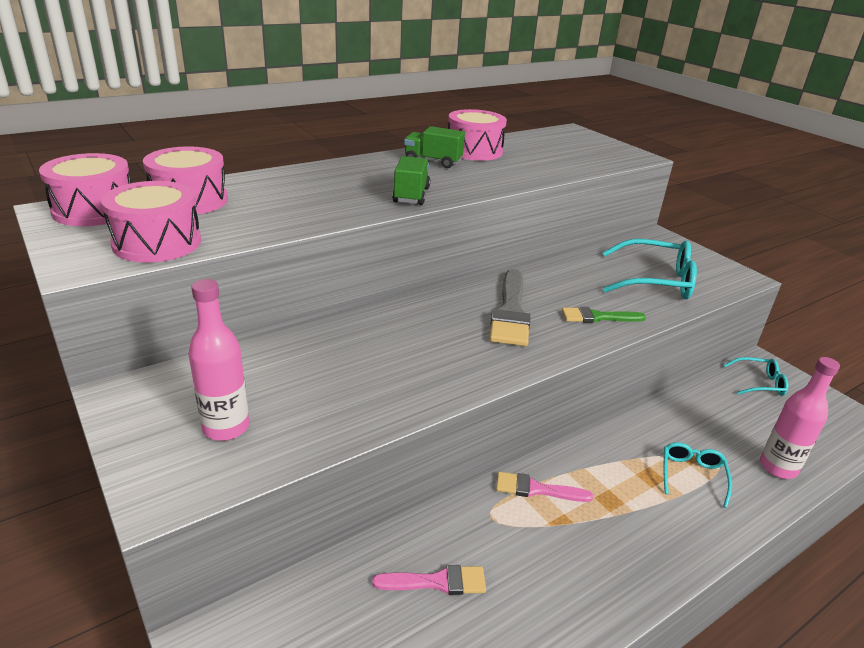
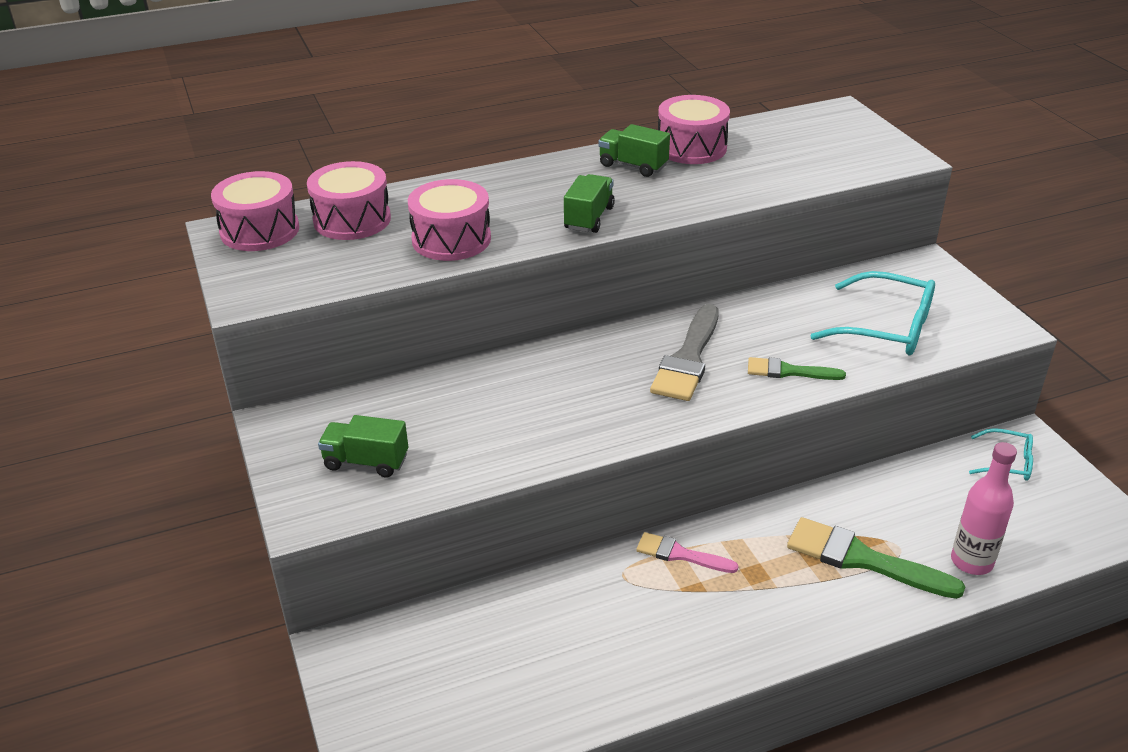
camera: 15 degrees right, 5 degrees up
pink drum [101,181,201,263] -> pink drum moved to [408,179,491,261]
pink bottle [188,279,249,441] -> green truck [318,415,408,477]
pink brush [372,565,486,595] -> none
turquoise glasses [663,442,732,508] -> green brush [787,517,966,599]

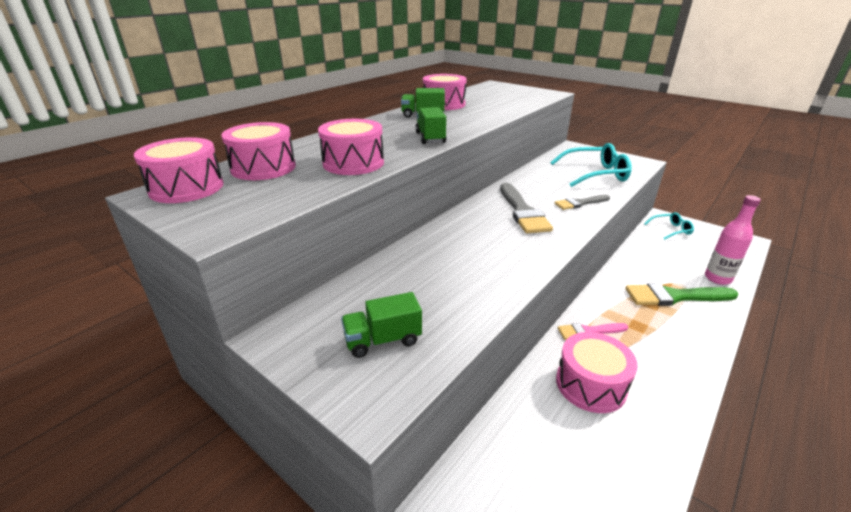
camera: 30 degrees left, 5 degrees down
green brush [748,357,846,380] -> grey brush [555,195,610,210]
none -> pink drum [556,332,638,413]

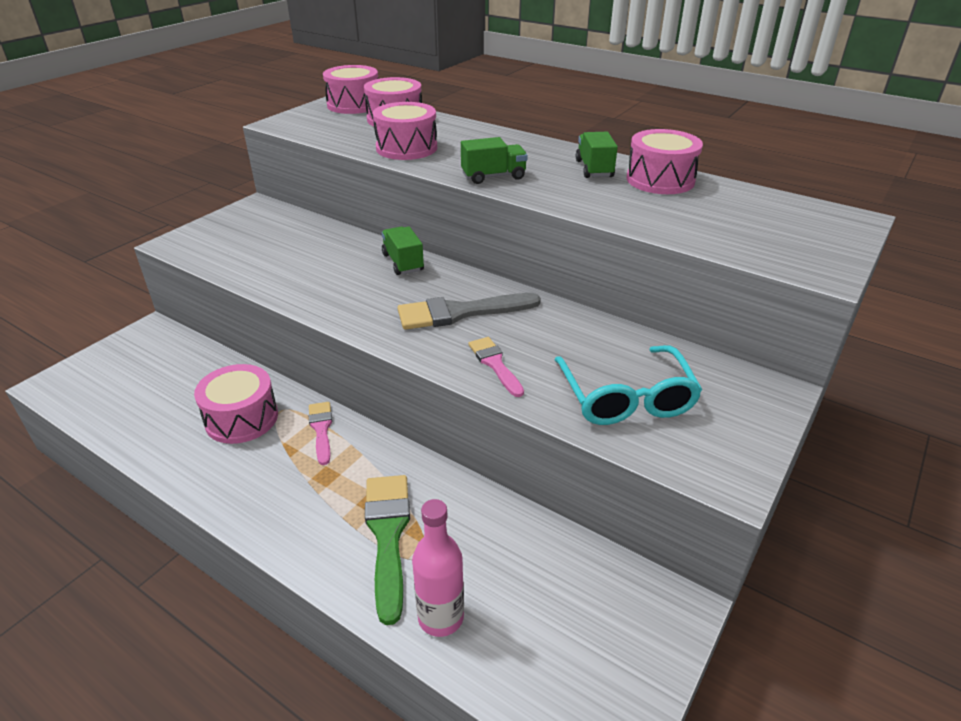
camera: 85 degrees right, 5 degrees up
green truck [341,292,422,358] -> green truck moved to [382,226,424,275]
grey brush [555,195,610,210] -> pink brush [468,337,524,397]
turquoise glasses [644,212,694,240] -> none

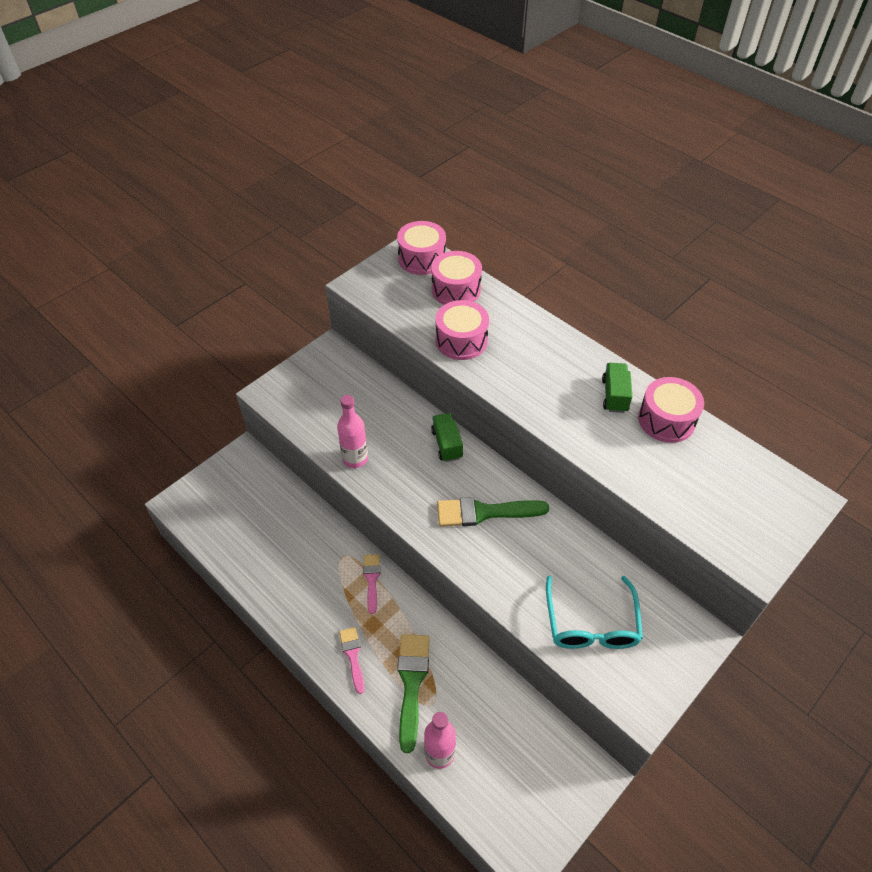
camera: 10 degrees right, 15 degrees up
pink drum [194,364,278,444] -> none
grey brush [398,293,541,330] -> green brush [437,497,549,527]
green truck [461,137,528,184] -> none
pink brush [468,337,524,397] -> pink brush moved to [339,627,365,694]
none -> pink bottle [337,395,368,468]

